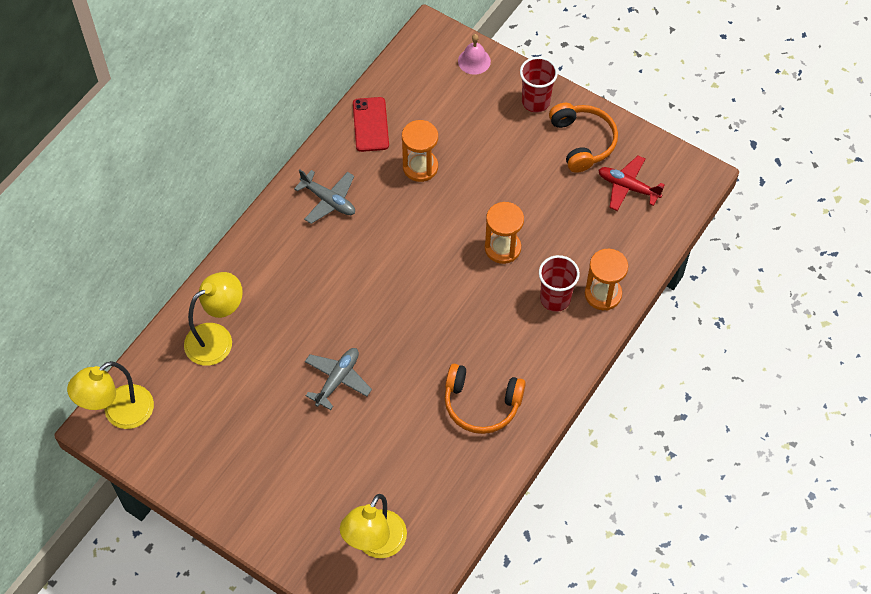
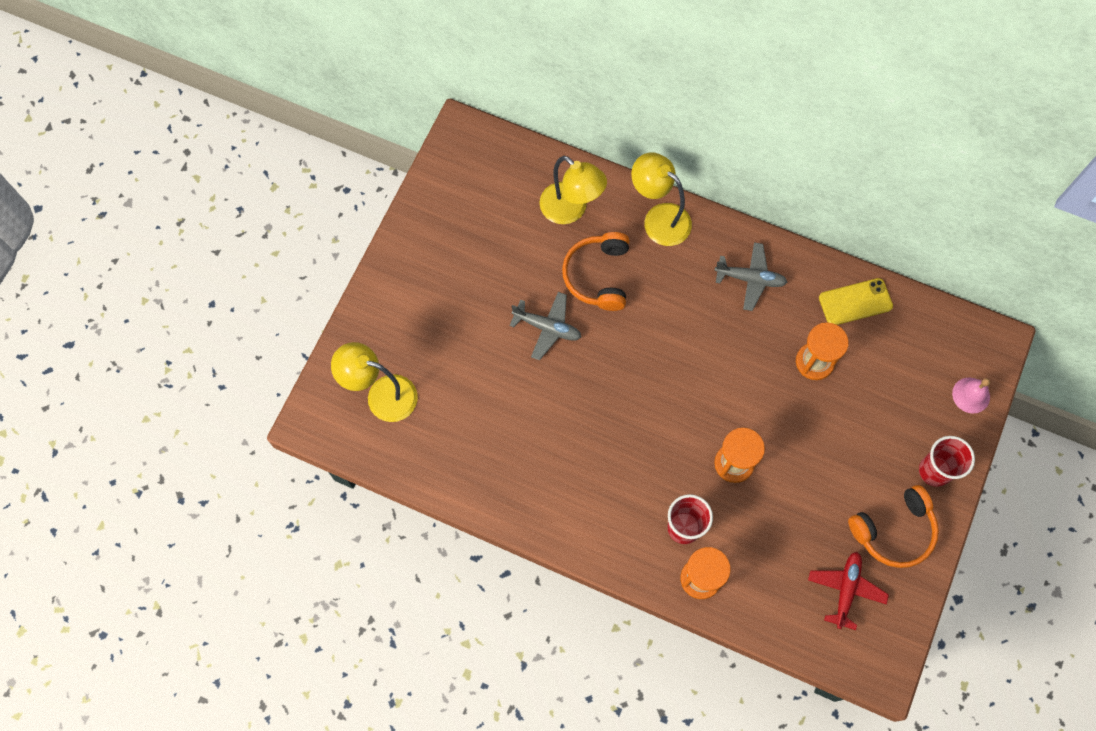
camera: 80 degrees right, 10 degrees up
yellow lamp [67,361,154,429] -> yellow lamp moved to [631,152,692,246]
grey plane [294,170,355,224] -> grey plane turned 105 degrees counterclockwise [715,242,787,311]
red phone [353,97,389,152] -> yellow phone [819,278,893,325]
orange headphones [445,364,526,434] -> orange headphones moved to [562,232,629,311]

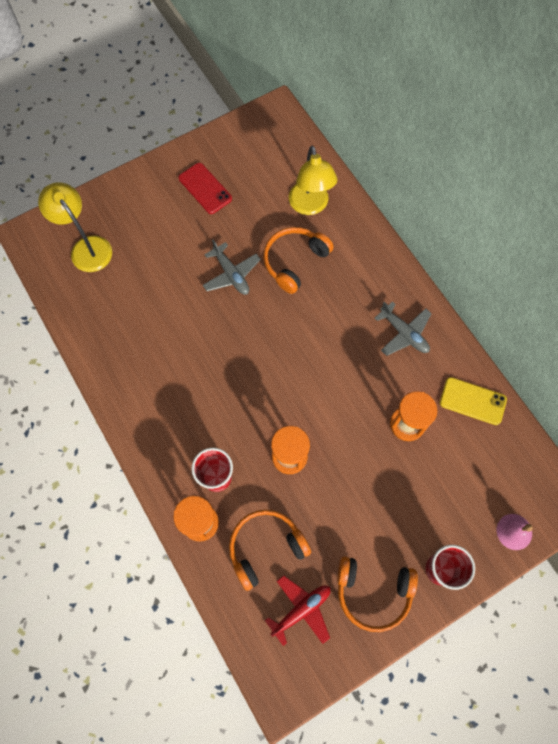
camera: 35 degrees right, 0 degrees up
yellow lamp [631,152,692,246] -> none
none -> red phone [178,163,232,214]
none -> orange headphones [229,510,311,591]

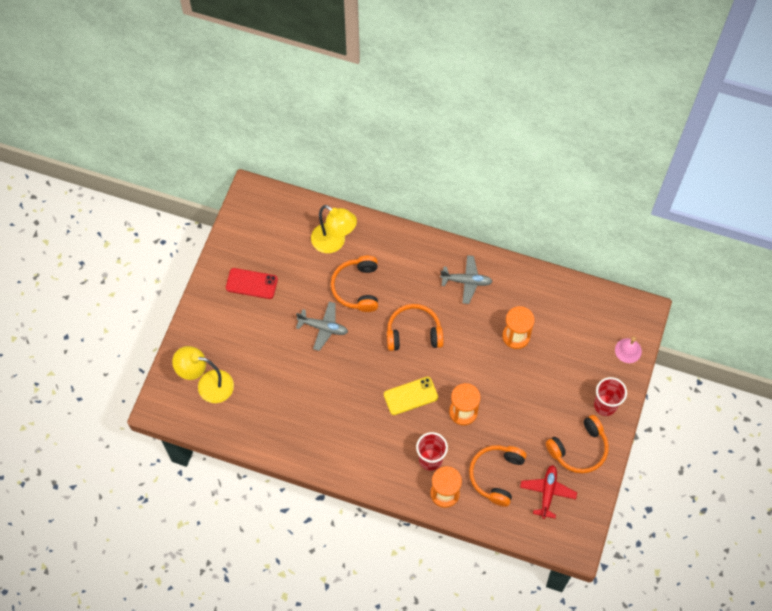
camera: 40 degrees left, 5 degrees down
yellow phone [440,377,507,425] -> yellow phone moved to [384,377,438,415]
none -> orange headphones [387,304,444,351]

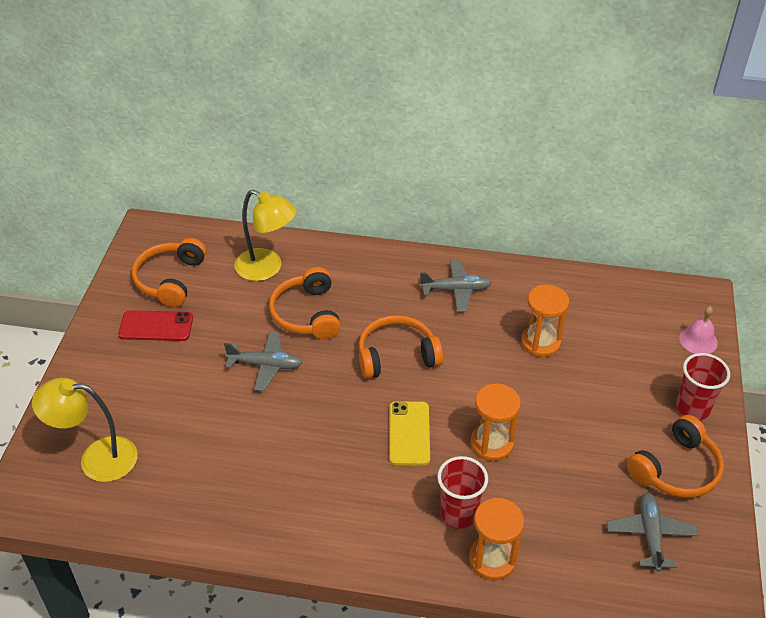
camera: 10 degrees left, 20 degrees down
yellow phone [384,377,438,415] -> yellow phone turned 60 degrees counterclockwise [389,401,430,466]
orange headphones [469,445,527,507] -> orange headphones moved to [132,238,206,307]
red plane [520,465,577,519] -> grey plane [606,493,698,572]

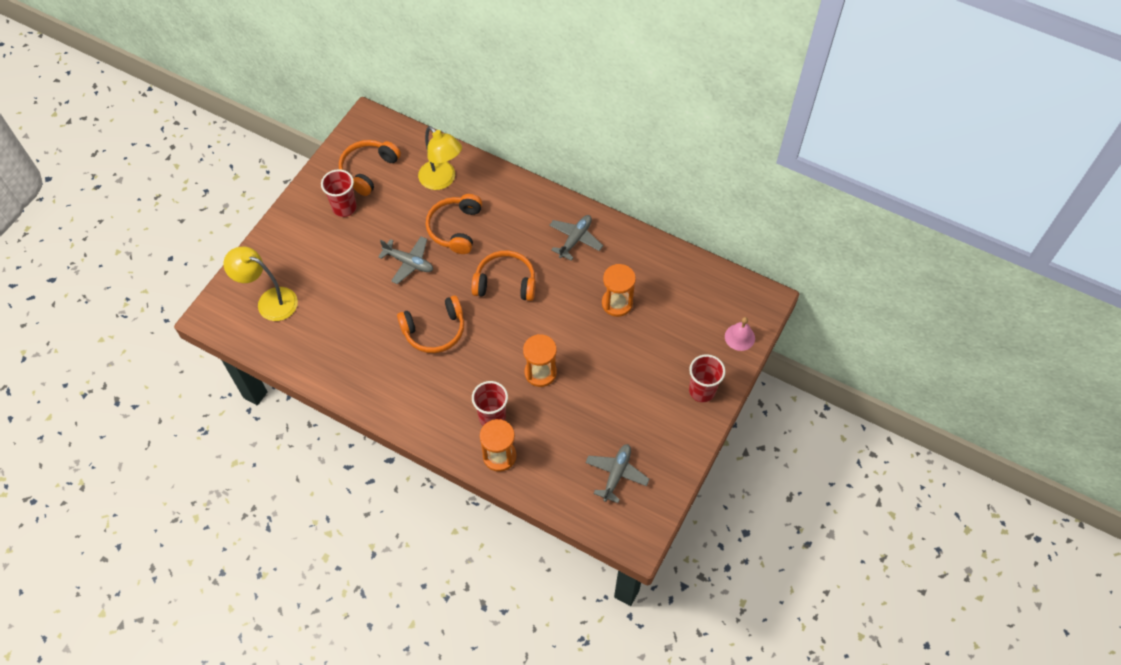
camera: 20 degrees right, 15 degrees up
red phone [118,310,193,341] -> red cup [321,169,357,217]
yellow phone [389,401,430,466] -> none
grey plane [419,259,492,312] -> grey plane turned 75 degrees counterclockwise [549,215,603,261]
orange headphones [627,415,724,498] -> orange headphones moved to [397,295,464,353]

